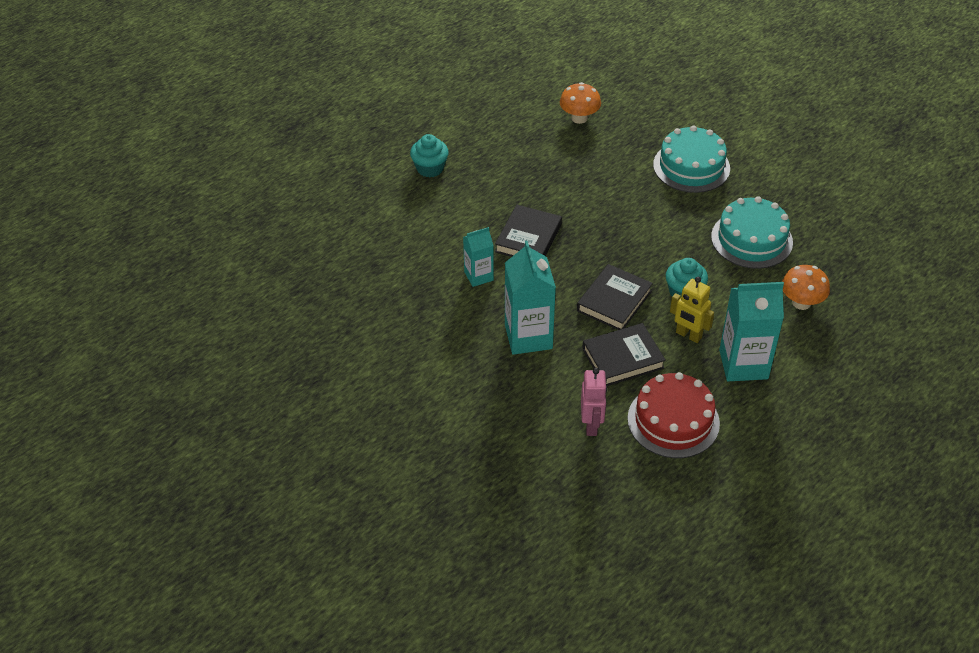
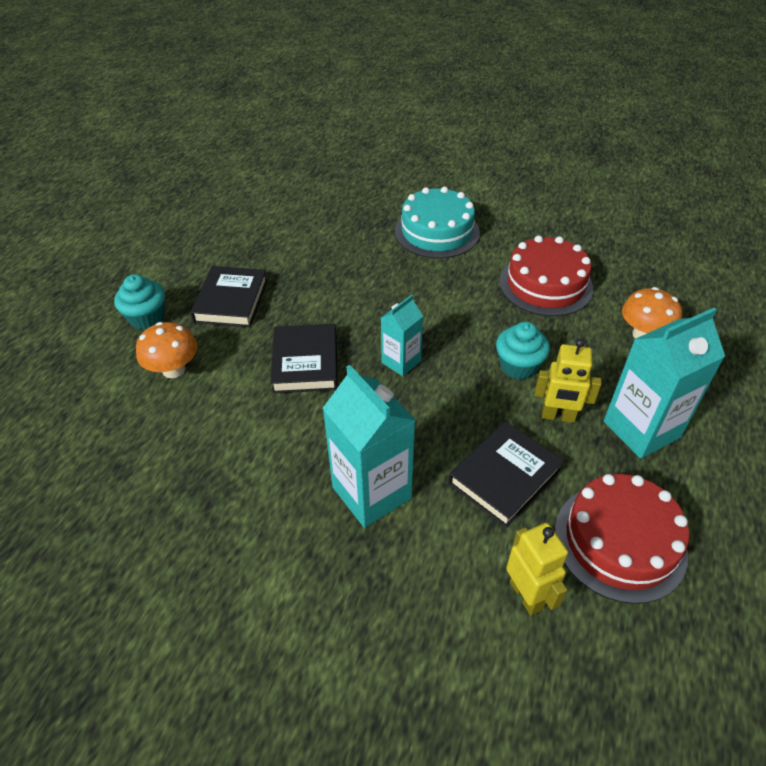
camera: 25 degrees left, 0 degrees up
turquoise carton [463,227,494,287] -> turquoise carton moved to [381,295,423,376]
orange mushroom [560,82,601,124] -> orange mushroom moved to [136,322,197,378]
black book [577,264,653,330] -> black book moved to [190,266,268,327]
pink robot [581,368,607,436] -> yellow robot [506,523,568,615]
turquoise cake [711,196,793,269] -> red cake [499,235,593,316]

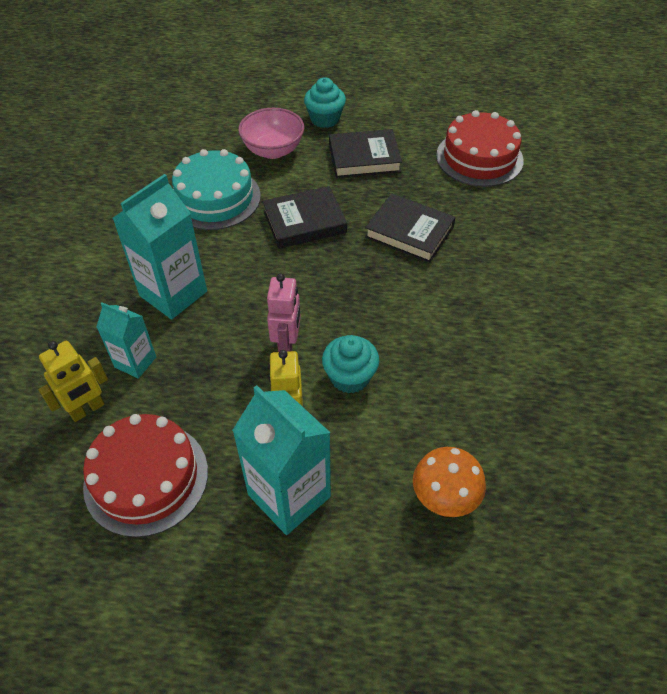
camera: 75 degrees right, 5 degrees up
orange mushroom [136,322,197,378] -> pink bowl [238,108,304,159]
turquoise carton [381,295,423,376] -> turquoise carton moved to [96,302,156,379]
turquoise cake [395,187,480,258] -> turquoise cake moved to [172,149,261,230]
black book [448,421,564,528] -> black book moved to [365,193,456,263]
red cake [499,235,593,316] -> red cake moved to [436,110,523,187]
none -> pink robot [267,273,301,352]

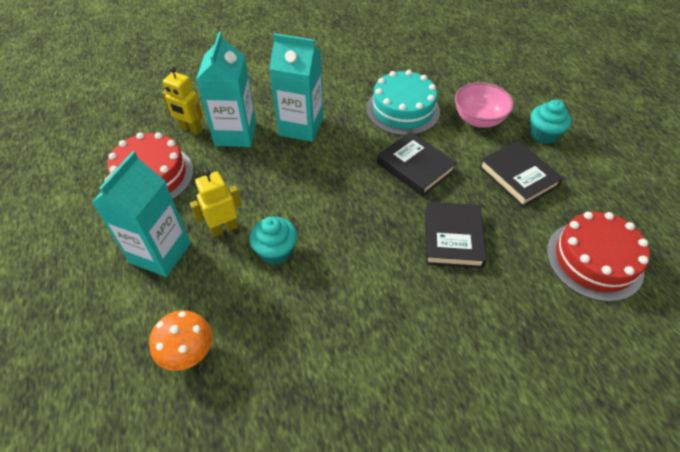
camera: 65 degrees right, 0 degrees up
turquoise carton [96,302,156,379] -> turquoise carton [196,32,256,147], size x1.73
pink robot [267,273,301,352] -> none

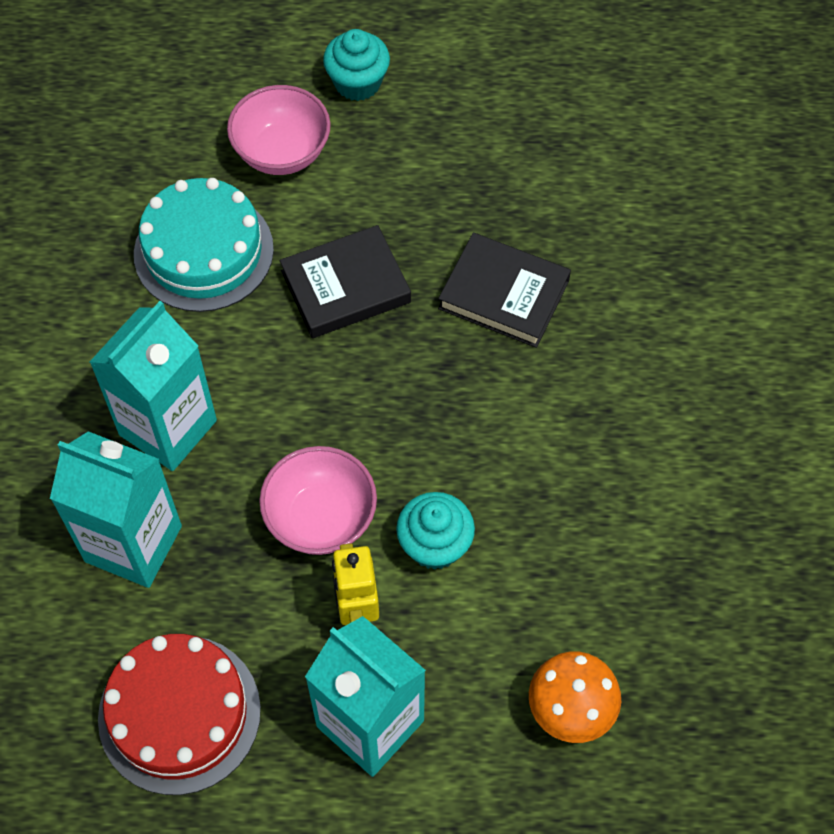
camera: 70 degrees left, 10 degrees up
yellow robot [162,66,203,135] -> none
black book [479,141,563,207] -> none
red cake [547,212,650,302] -> none
none -> pink bowl [259,446,377,555]

